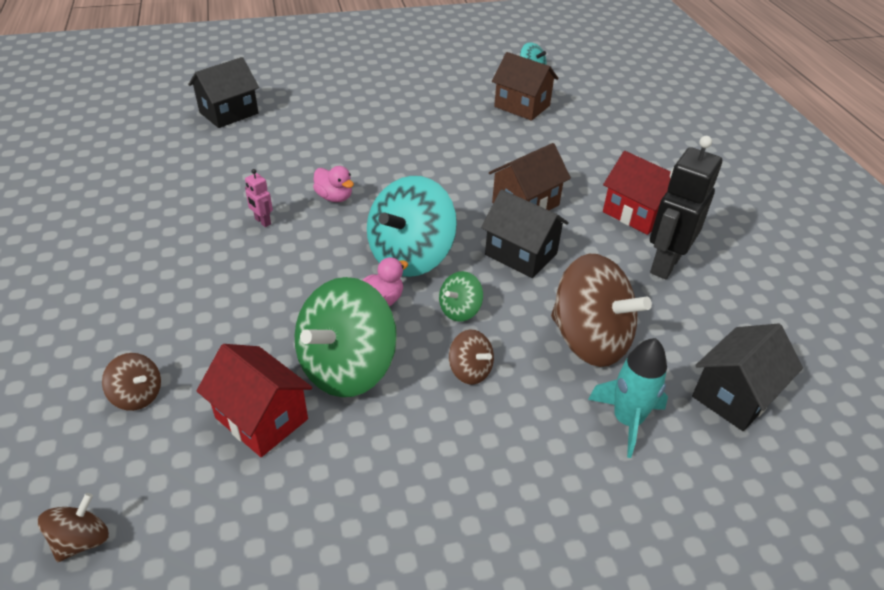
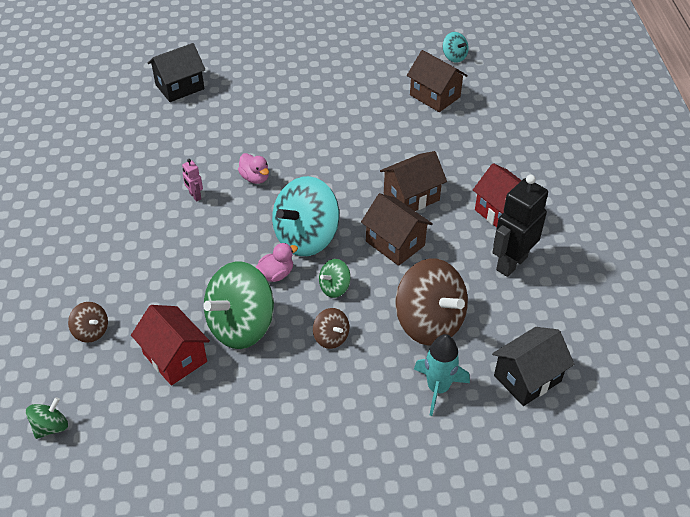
camera: 10 degrees right, 5 degrees up
brown spinning top [38,493,109,562] -> green spinning top [26,397,68,439]
black house [481,190,569,278] -> brown house [361,193,433,266]

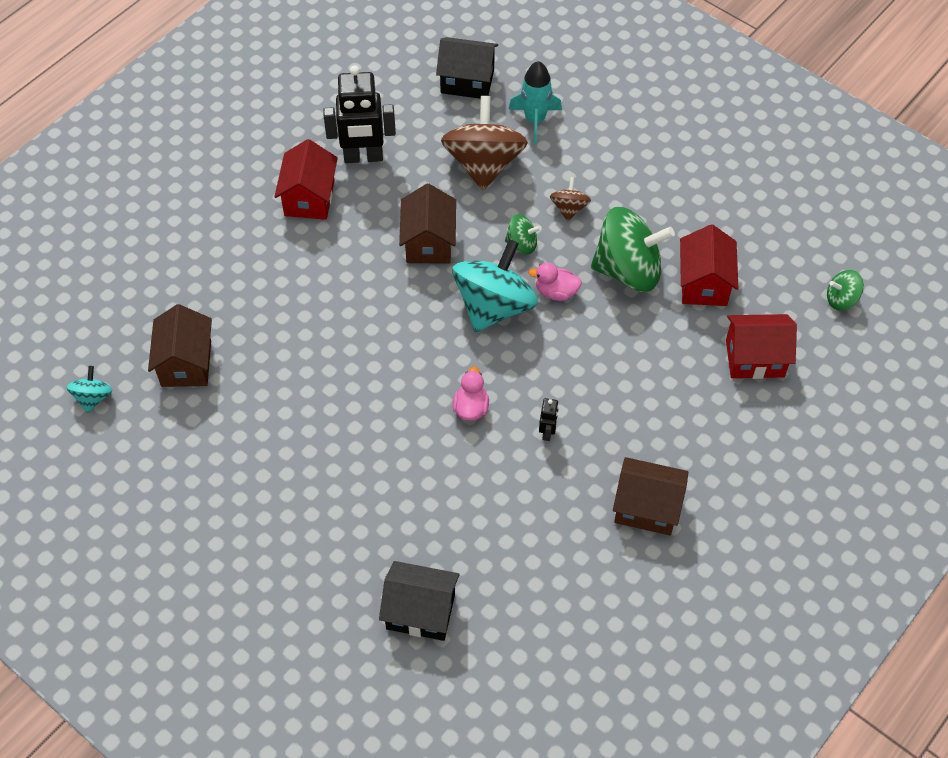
camera: 135 degrees left, 10 degrees up
brown spinning top [68,302,108,343] -> red house [726,314,797,379]
pink robot [182,159,203,202] -> black robot [539,398,559,441]
turquoise spinning top [272,176,339,256] -> turquoise spinning top turned 60 degrees counterclockwise [452,239,538,332]
brown house [380,151,447,211] -> brown house moved to [613,457,688,535]

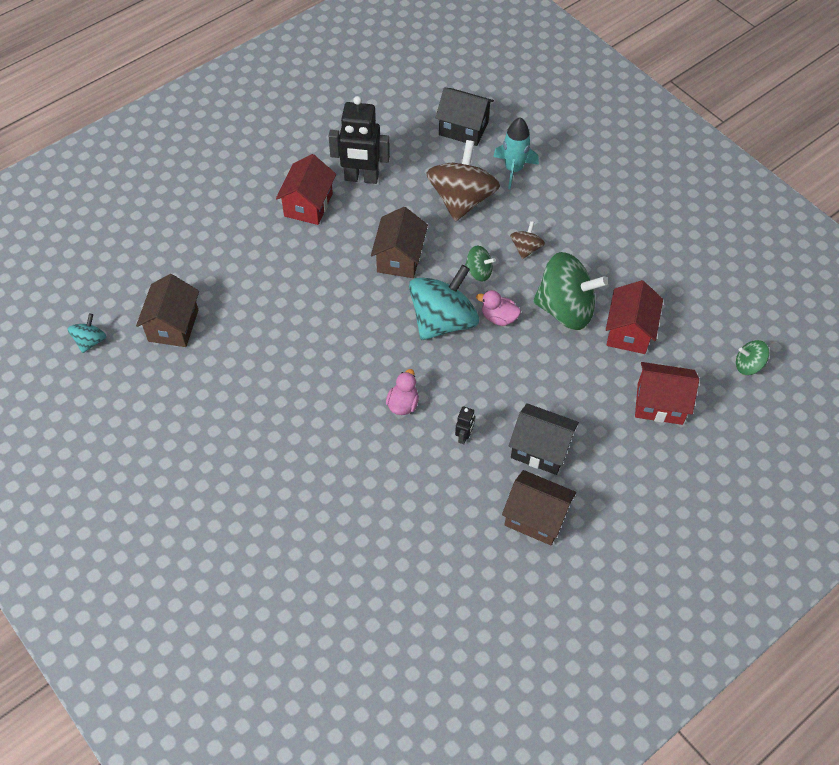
camera: 10 degrees right, 0 degrees up
black house [379,561,460,641] -> black house moved to [509,403,579,475]

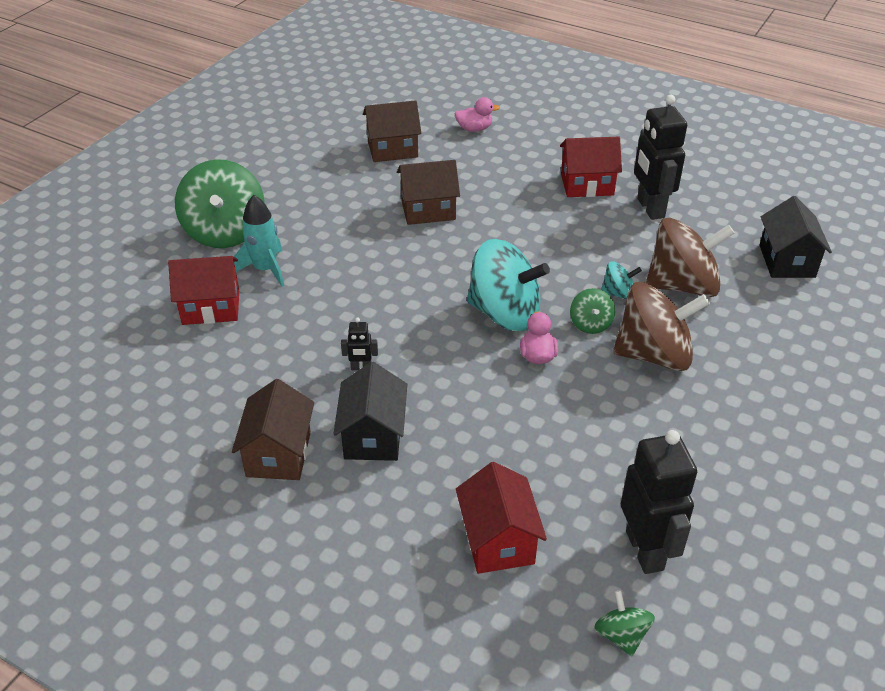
camera: 70 degrees right, 15 degrees down
turquoise spinning top [68,313,106,353] -> turquoise spinning top moved to [601,261,642,299]
brown house [371,207,428,278] -> brown house moved to [397,160,460,225]
pink duck [386,369,419,415] -> pink duck moved to [455,97,500,132]
turquoise rocket [493,117,539,189] -> turquoise rocket moved to [234,195,284,287]
brown spinning top [510,221,545,259] -> brown spinning top [613,282,710,371], size x2.13
green spinning top [533,252,608,330] -> green spinning top moved to [175,159,265,248]
red house [606,280,663,354] -> red house moved to [168,256,239,325]
none -> black robot [621,430,697,574]

